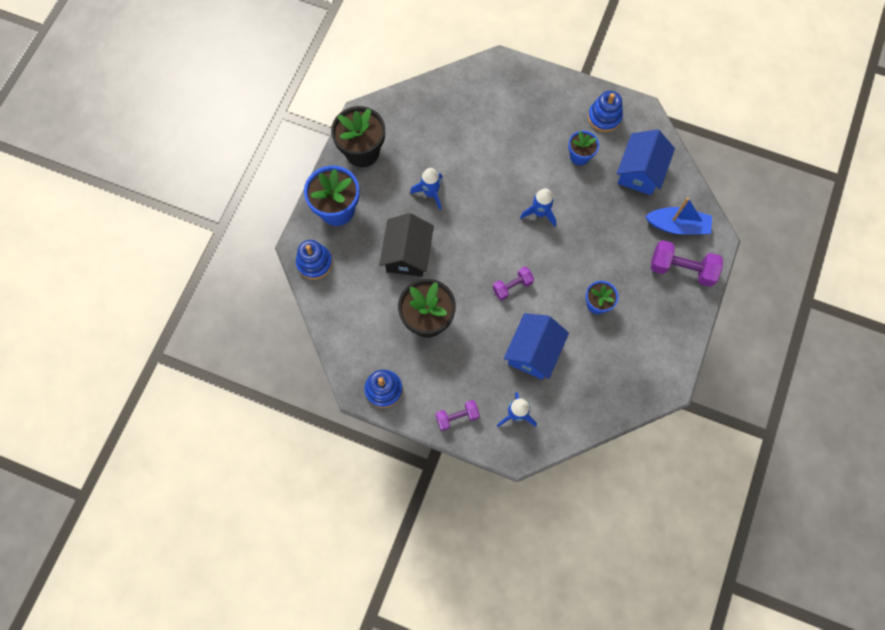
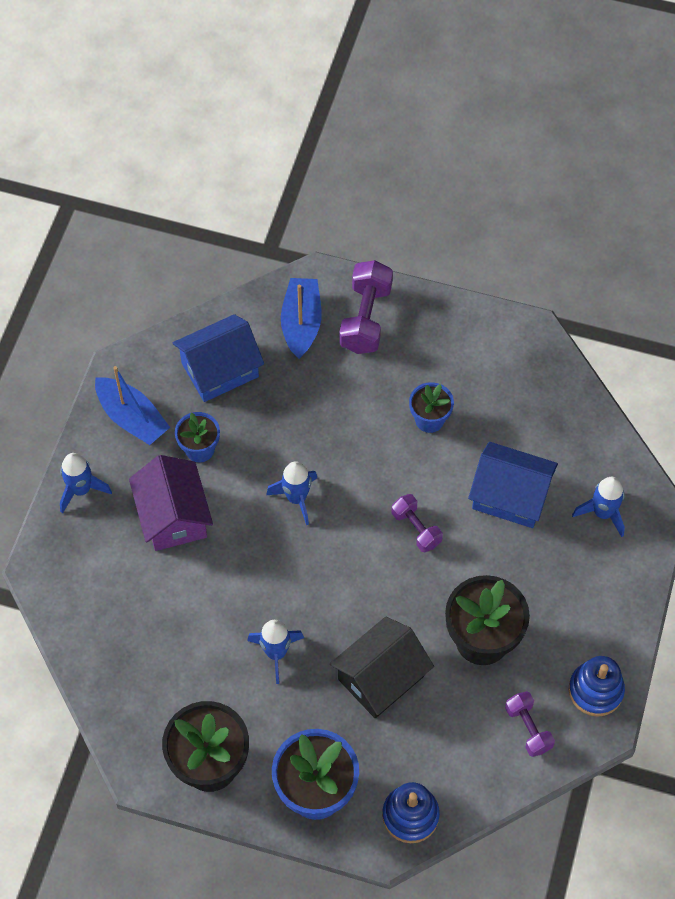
camera: 95 degrees left, 10 degrees down
black house [379,213,434,277] -> black house turned 45 degrees counterclockwise [330,617,434,718]
purple dumbbell [436,400,480,431] -> purple dumbbell moved to [505,691,555,757]
blue stacking toy [588,91,623,132] -> blue boat [95,366,170,445]
blue house [617,129,675,195] -> blue house turned 45 degrees counterclockwise [173,314,264,402]
none -> blue rocket [60,453,112,513]
none -> purple house [129,455,213,551]

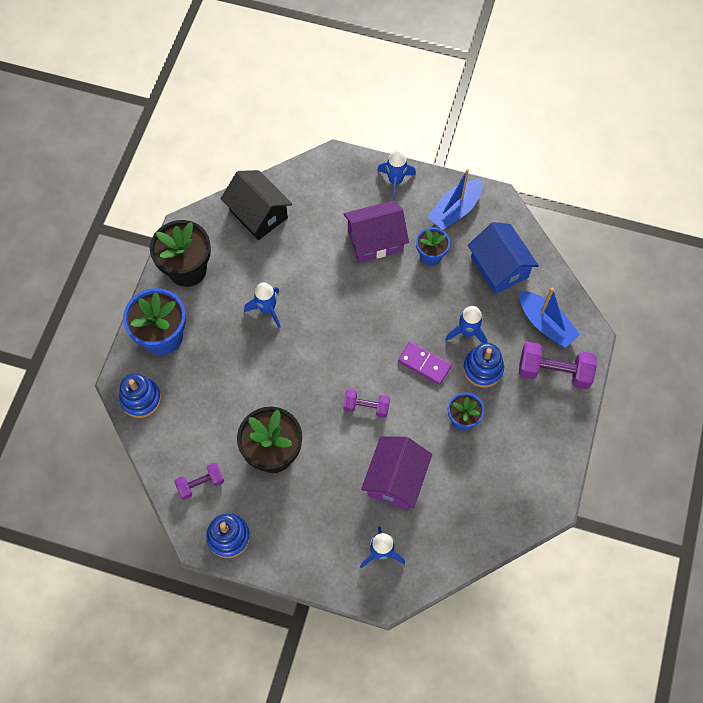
camera: 90 degrees right, 5 degrees up
blue rocket [266,461,317,525] -> blue rocket moved to [446,306,487,343]
blue boat [281,278,322,359] -> blue boat turned 45 degrees clockwise [519,288,580,348]
black house [330,617,434,718] -> black house moved to [221,170,292,240]
purple dumbbell [392,494,443,552] -> purple dumbbell turned 45 degrees clockwise [343,389,390,418]
blue house [468,442,558,528] -> purple house [361,436,432,510]
none -> purple domino [398,342,452,385]
none -> blue stacking toy [463,343,504,388]

